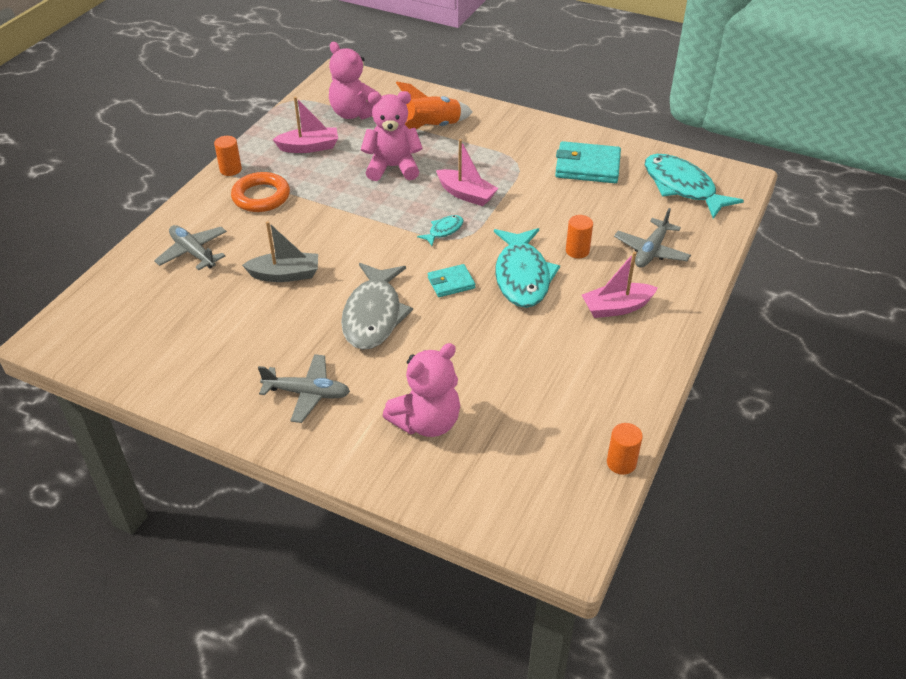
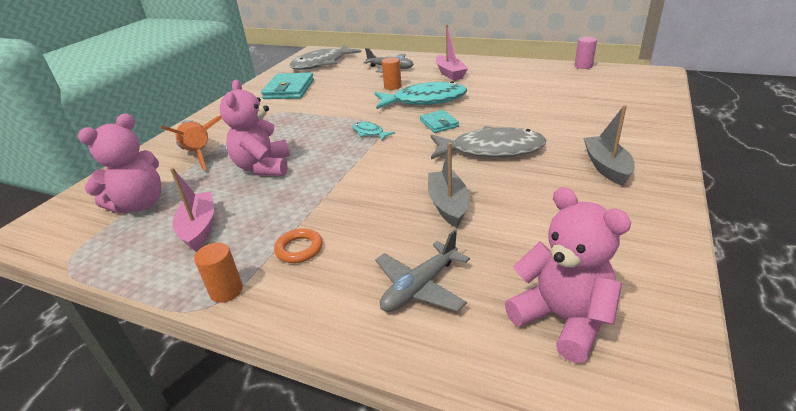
camera: 90 degrees left, 10 degrees down
orange ring [231,172,290,212] -> orange ring [274,228,323,263], size x0.62
grey plane [258,354,350,423] -> grey boat [583,105,635,186]
pink teddy bear [383,343,460,437] -> pink teddy bear moved to [505,187,631,363]
pink boat [436,139,498,206] -> none
orange cylinder [607,423,643,475] -> pink cylinder [575,37,597,69]
turquoise fish [645,154,744,219] -> grey fish [289,45,361,70]

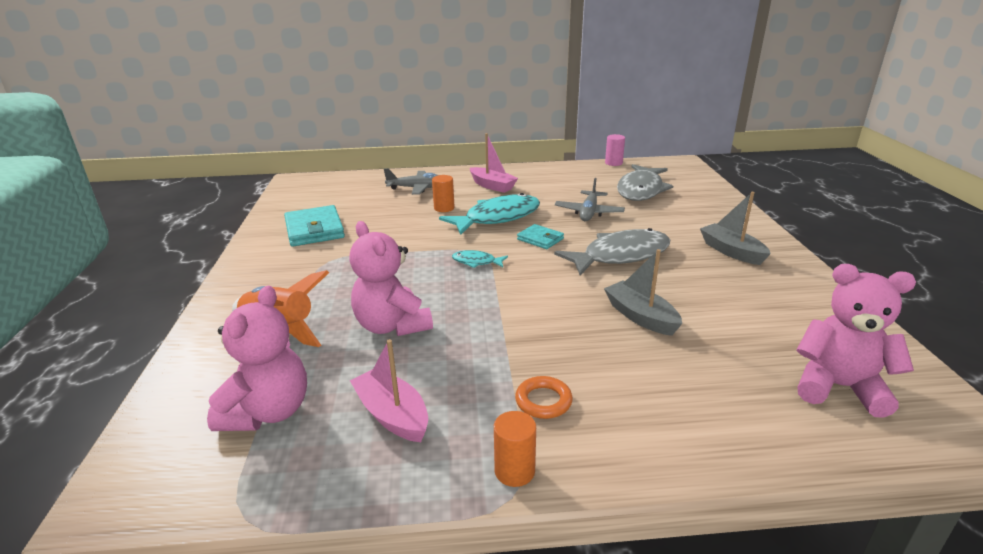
camera: 30 degrees left, 5 degrees down
grey fish [289,45,361,70] -> grey fish moved to [617,164,673,201]
grey plane [375,230,470,312] -> grey plane moved to [555,178,625,221]

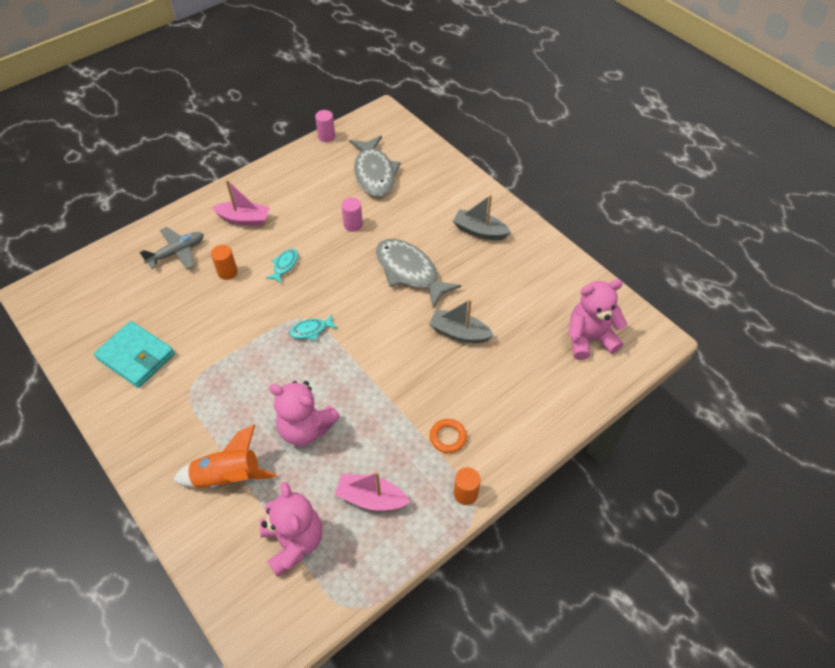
camera: 35 degrees left, 25 degrees up
turquoise fish [439,193,540,235] -> turquoise fish [265,249,298,283], size x0.46
turquoise wallet [517,224,564,249] -> none
grey fish [554,228,670,275] -> grey fish turned 75 degrees counterclockwise [376,239,461,309]
grey plane [555,178,625,221] -> pink cylinder [341,198,363,232]

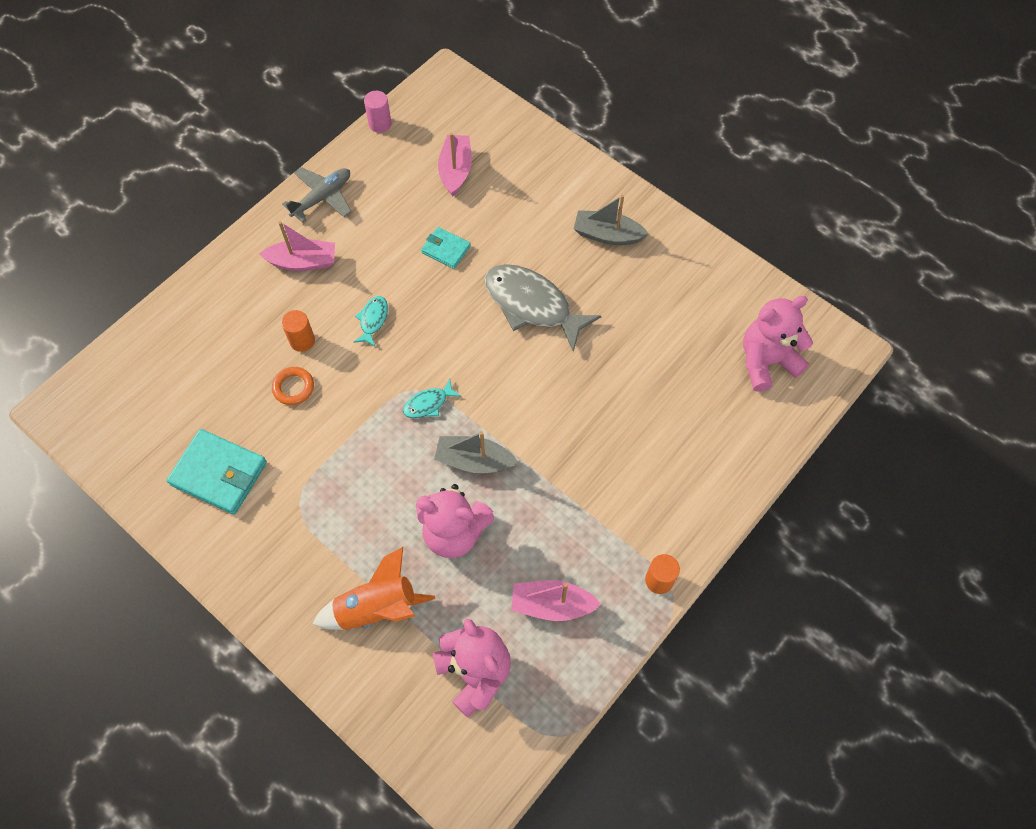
camera: 10 degrees left, 10 degrees up
grey plane [140,227,204,270] -> grey plane moved to [282,167,352,223]
pink cylinder [341,198,363,232] -> turquoise wallet [421,227,471,269]
grey fish [349,135,401,197] -> pink boat [438,133,472,196]
grey boat [429,299,494,343] -> grey boat moved to [434,431,518,473]
orange ring [430,419,467,453] -> orange ring moved to [272,367,314,405]

